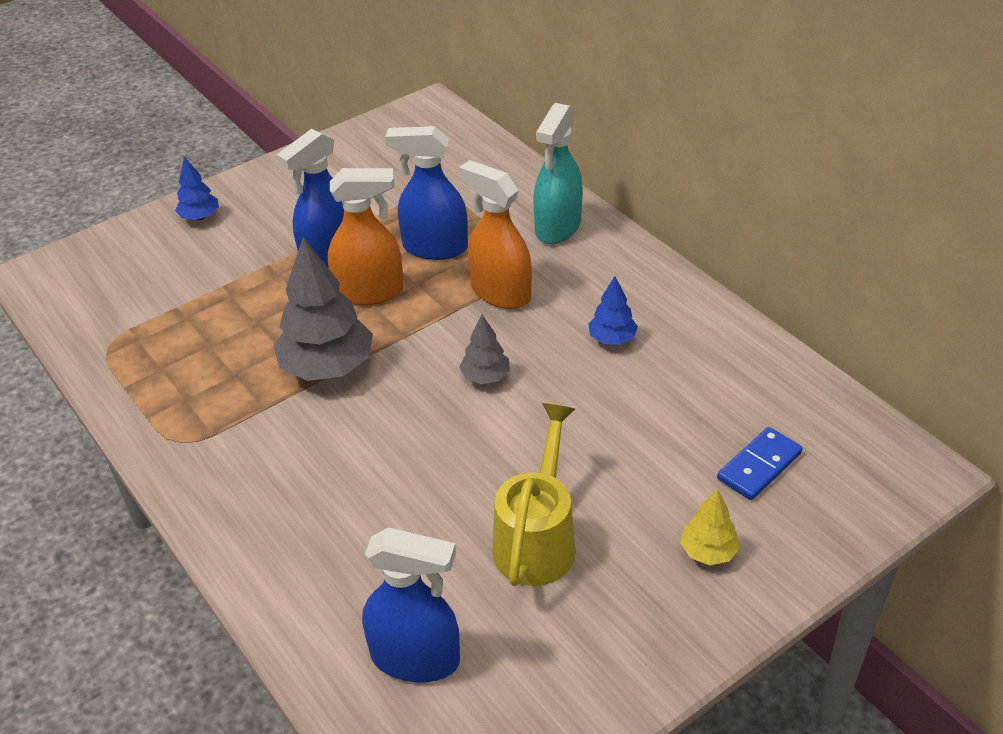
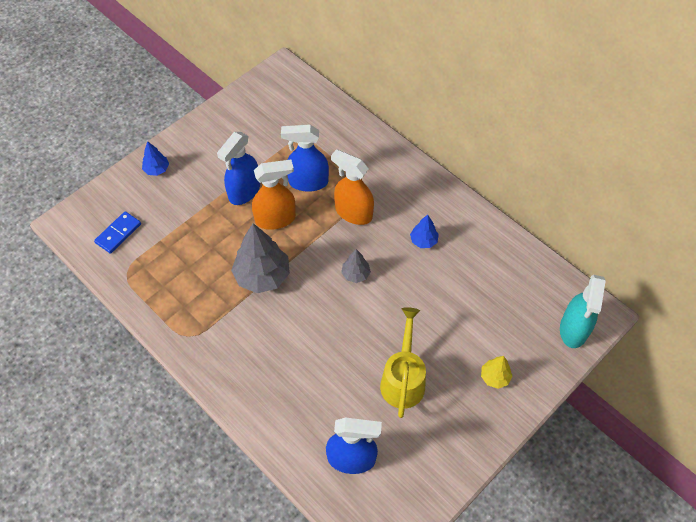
camera: 10 degrees left, 15 degrees up
turquoise spray bottle [534,103,583,244] -> turquoise spray bottle moved to [560,275,606,348]
blue domino [717,427,802,500] -> blue domino moved to [94,211,141,254]

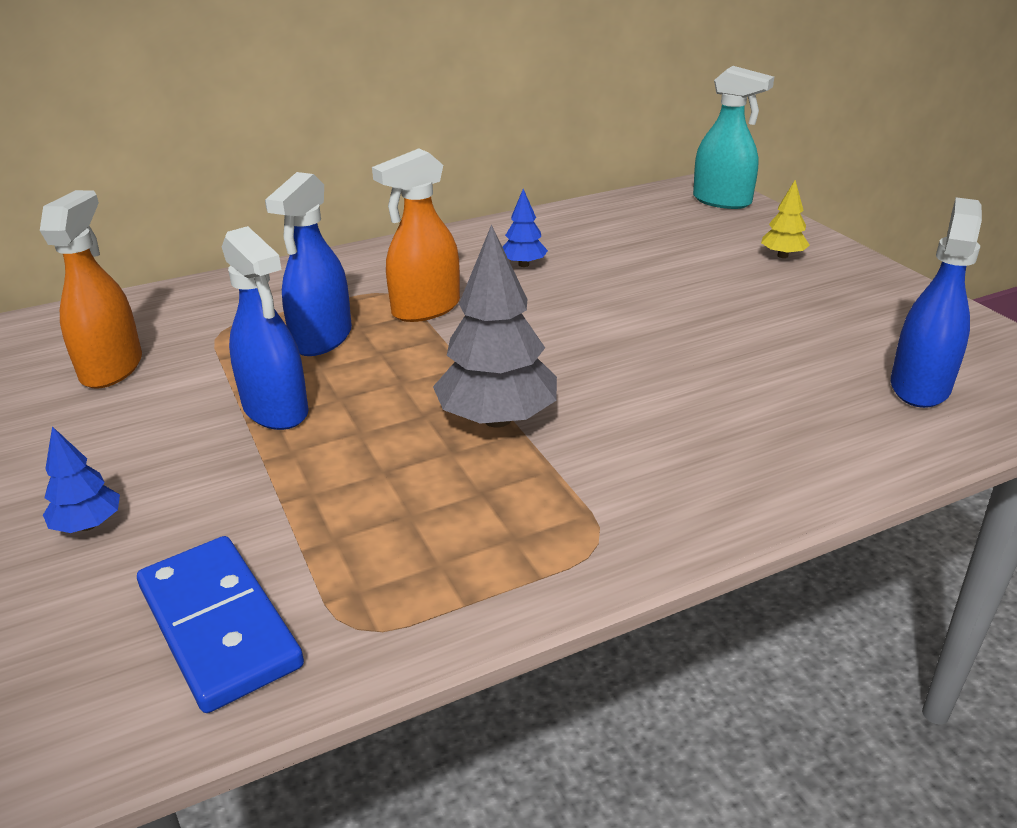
camera: 70 degrees left, 25 degrees down
blue domino [94,211,141,254] -> blue domino [137,536,304,713], size x1.56
orange spray bottle [252,160,296,230] -> orange spray bottle moved to [40,190,142,389]
grey tree [341,249,371,283] -> none
yellow watering can [380,307,426,418] -> none

